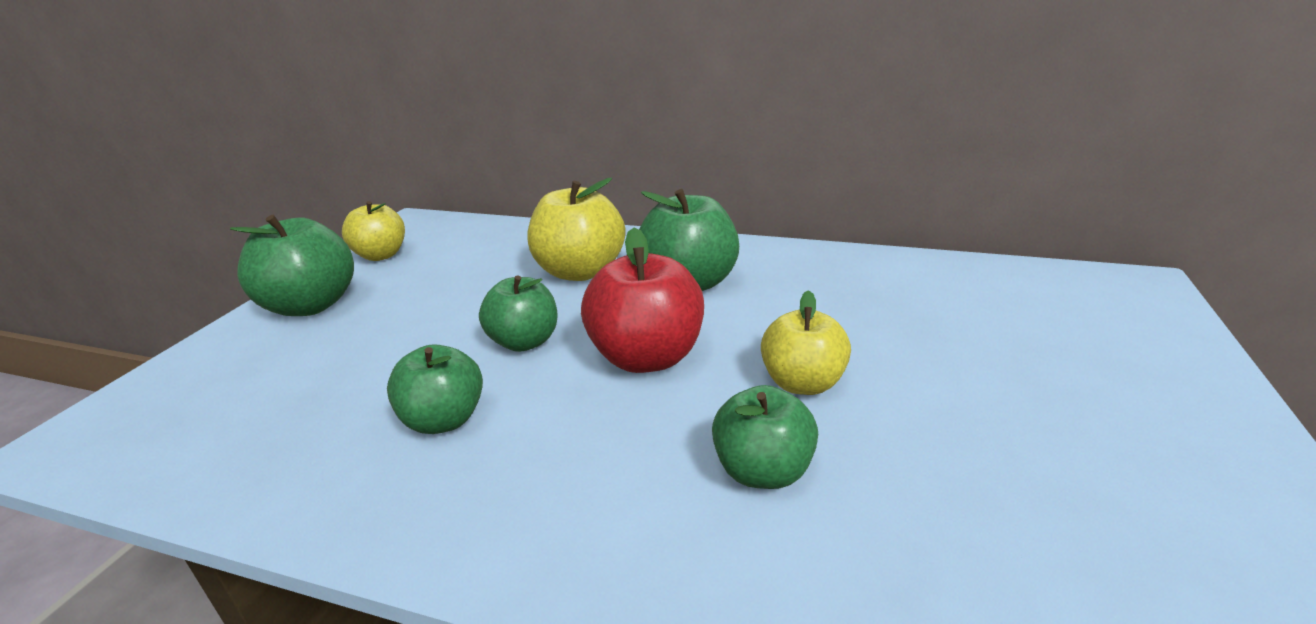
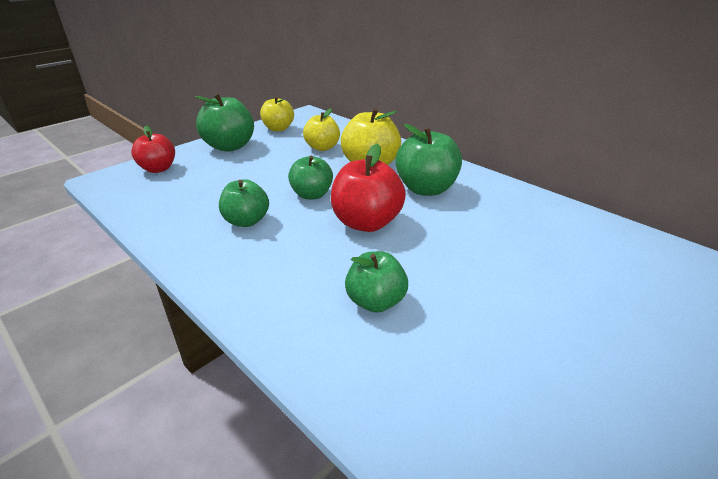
camera: 25 degrees right, 5 degrees up
yellow apple [761,290,851,395] -> yellow apple moved to [303,108,340,151]
none -> red apple [131,126,175,173]

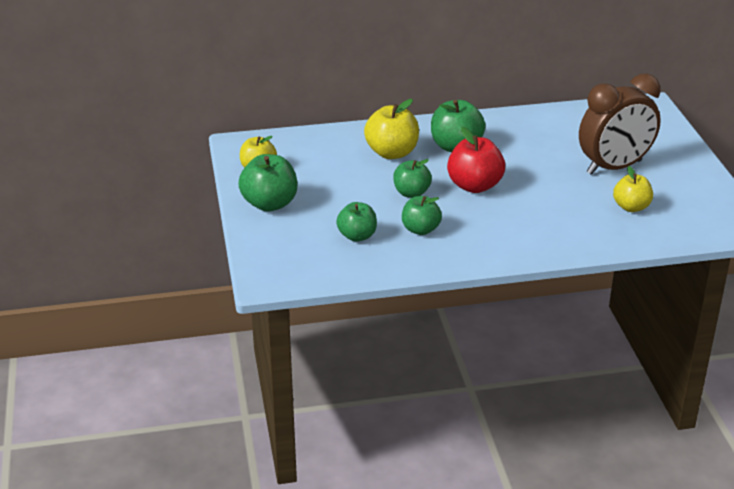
camera: 55 degrees left, 0 degrees up
red apple [131,126,175,173] -> none
yellow apple [303,108,340,151] -> yellow apple moved to [613,166,653,212]
green apple [345,251,408,313] -> green apple moved to [336,202,377,242]
none -> brown clock [579,74,661,175]

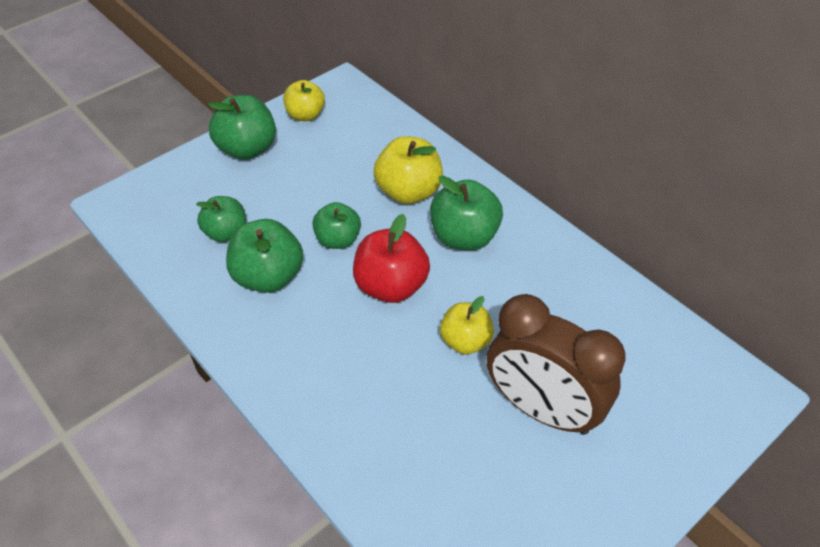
camera: 60 degrees right, 15 degrees up
green apple [402,196,442,235] -> green apple [226,219,303,293], size x1.50
yellow apple [613,166,653,212] -> yellow apple moved to [440,296,494,354]

